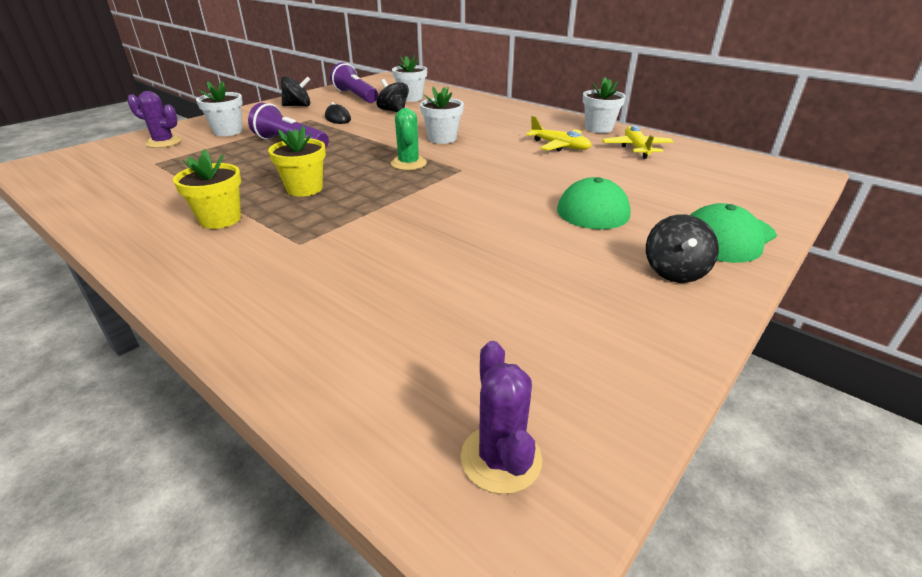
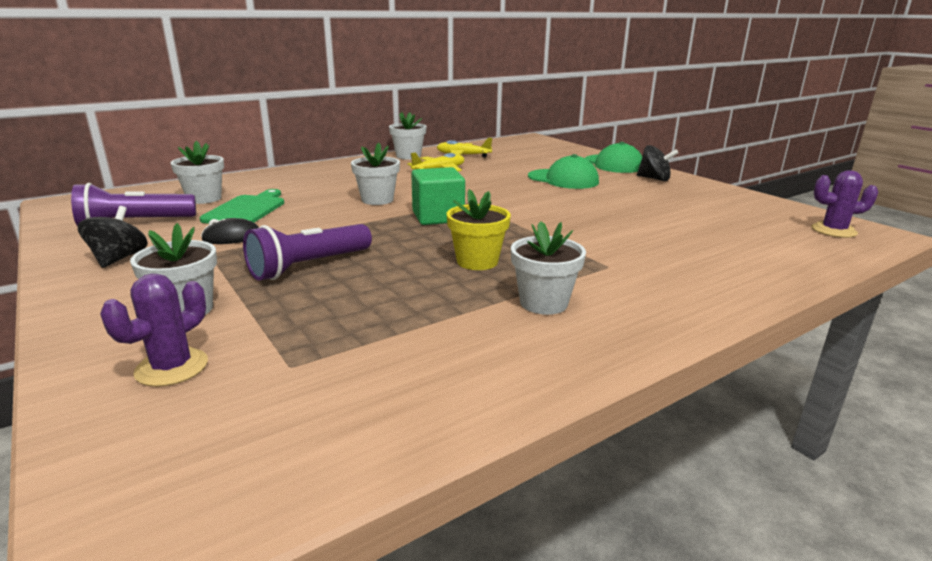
camera: 75 degrees left, 10 degrees down
yellow flower pot [173,149,241,229] -> white flower pot [511,221,586,315]
black spinning top [376,79,409,112] -> green cutting board [200,189,284,224]
green cactus [391,108,427,170] -> green cube [411,167,465,225]

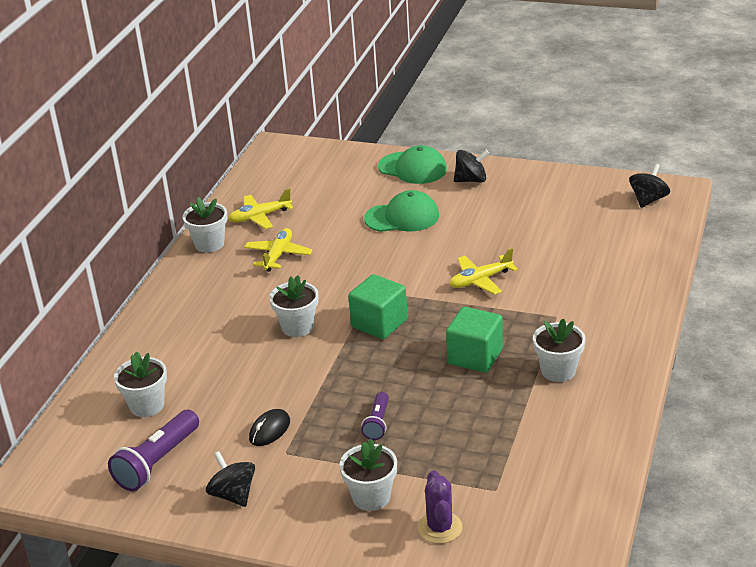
camera: 35 degrees left, 10 degrees up
green cutting board [200,189,284,224] -> none
purple flashlight [243,224,372,281] -> purple flashlight [361,392,389,440], size x0.57
yellow flower pot [447,189,511,270] -> green cube [446,307,503,373]
purple cactus [811,170,878,238] -> black spinning top [629,164,670,208]
none -> yellow plane [449,248,518,295]

